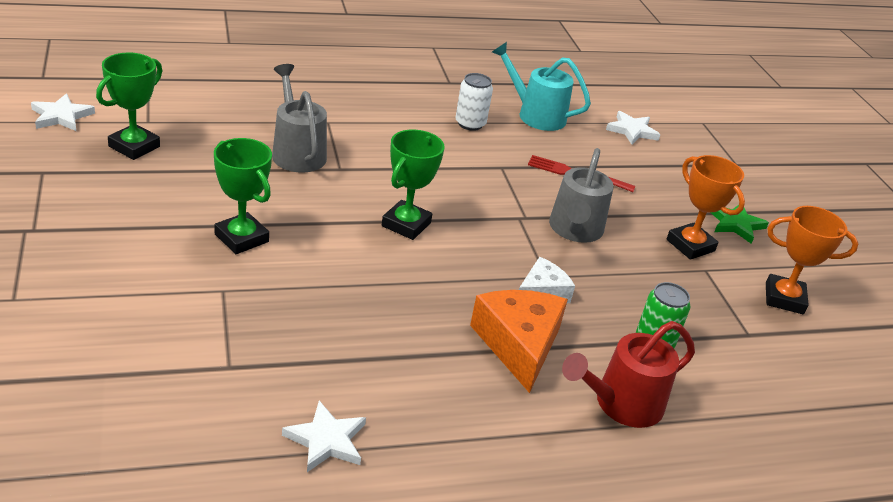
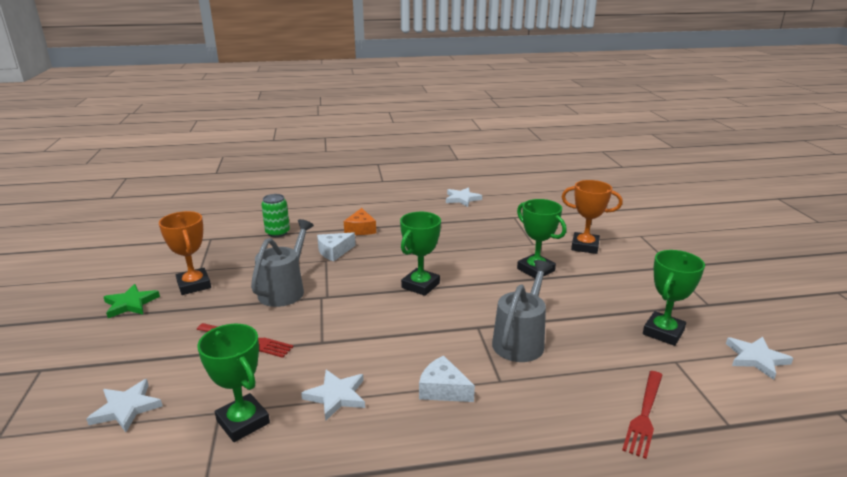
camera: 170 degrees left, 10 degrees down
grey watering can [272,64,327,173] -> grey watering can turned 135 degrees counterclockwise [492,260,553,362]
white can [455,73,493,131] -> white star [301,370,365,421]
orange cheese [470,290,568,393] -> orange cheese [344,208,376,235], size x0.60
turquoise watering can [492,42,591,131] -> green trophy [197,324,270,442]
red watering can [562,321,695,428] -> none
orange trophy [766,206,858,314] -> orange trophy moved to [562,180,623,254]
none -> white cheese [419,355,475,402]
none -> red fork [622,371,662,459]

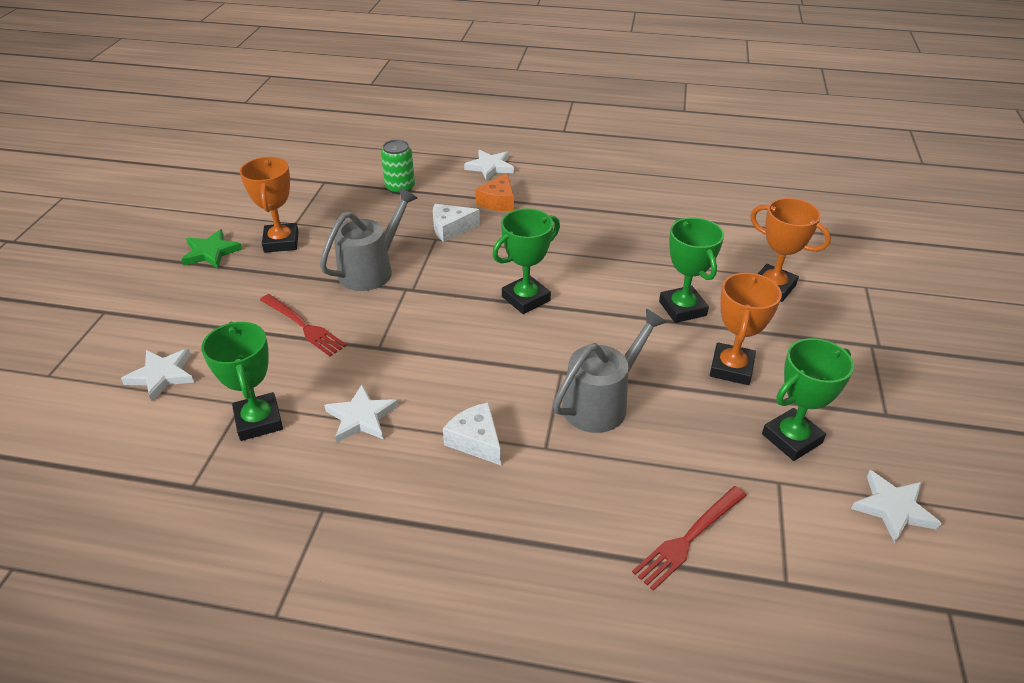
camera: 20 degrees right, 15 degrees up
white star [446,187,482,207] -> white star moved to [464,150,514,181]
none -> orange trophy [710,273,782,385]

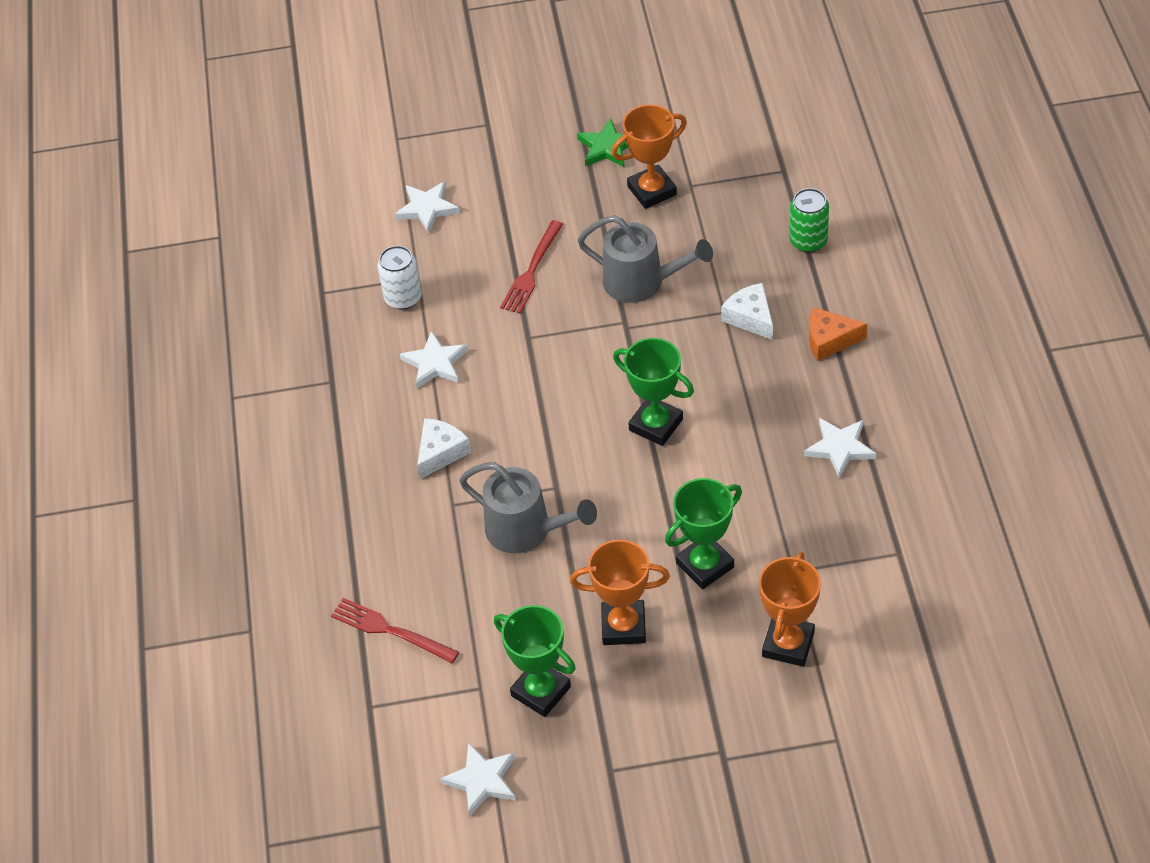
camera: 75 degrees right, 10 degrees up
green trophy [201,322,283,441] -> white can [377,246,422,310]
white star [464,150,514,181] -> white star moved to [804,418,877,478]

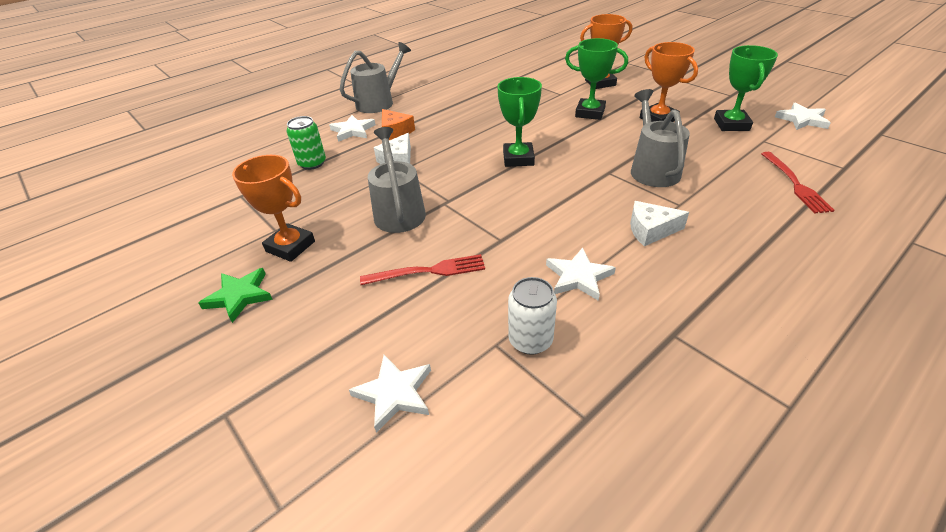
camera: 125 degrees left, 10 degrees down
white star [804,418,877,478] -> white star moved to [329,115,376,142]
none -> grey watering can [340,42,411,113]

